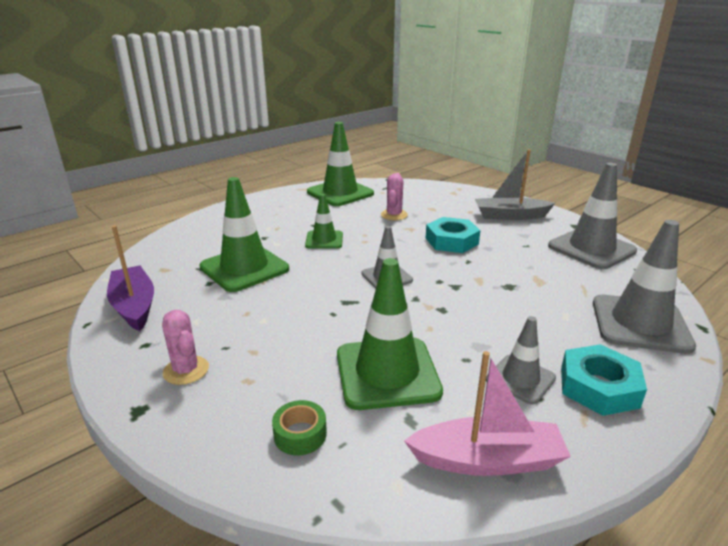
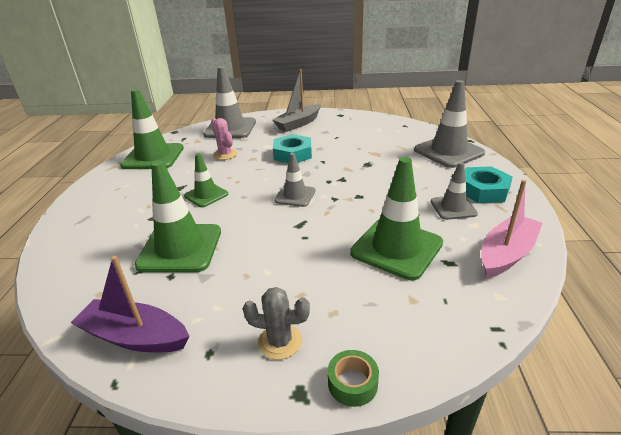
camera: 45 degrees left, 5 degrees up
pink cactus [162,310,209,385] -> grey cactus [243,287,310,360]
green tape [272,400,327,455] -> green tape moved to [328,350,379,407]
grey traffic cone [548,163,637,269] -> grey traffic cone moved to [203,66,256,138]

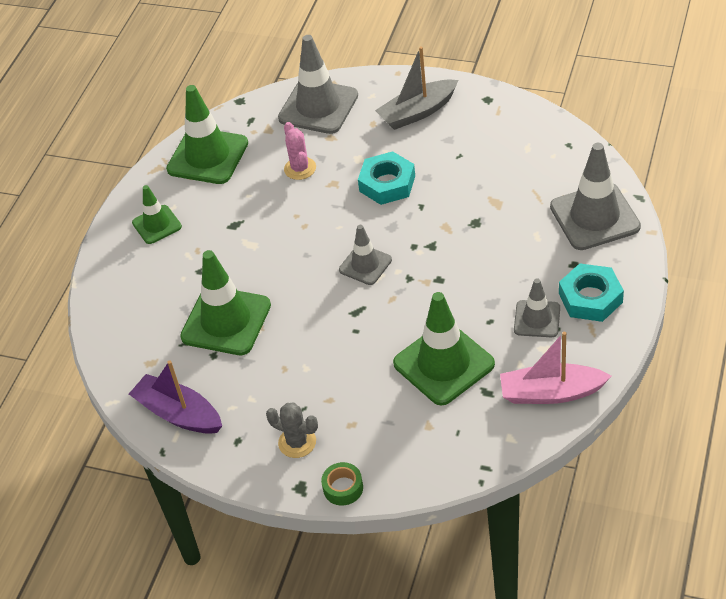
camera: 20 degrees right, 15 degrees up
green traffic cone [184,153,228,207] -> green traffic cone moved to [132,185,182,244]
pink boat [481,180,543,278] -> pink boat turned 150 degrees counterclockwise [500,332,611,404]

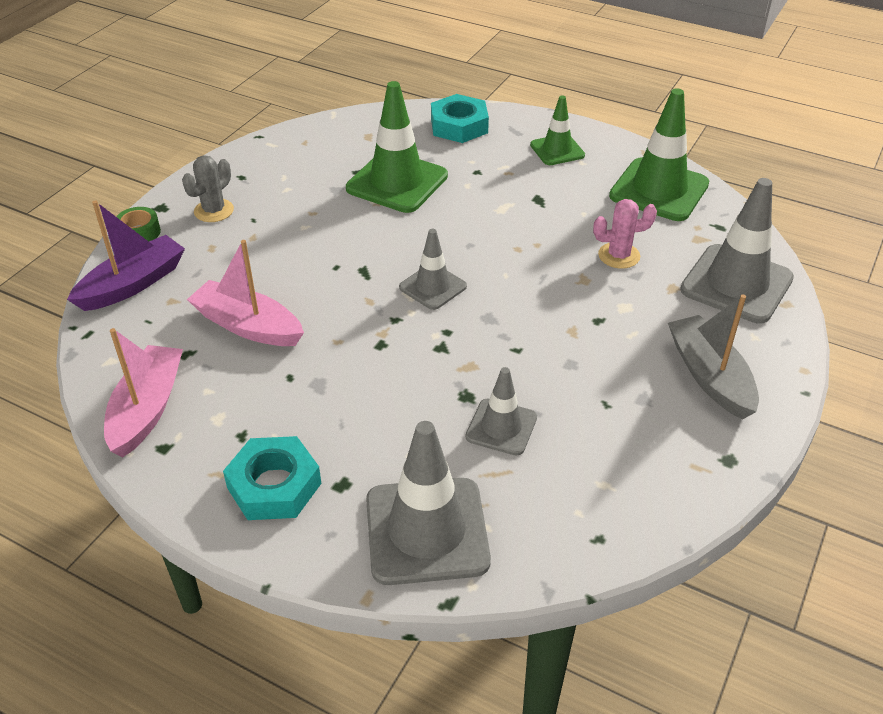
camera: 95 degrees right, 5 degrees down
purple boat [129,360,222,434] -> purple boat moved to [67,201,185,311]
turquoise nut [358,151,415,205] -> turquoise nut moved to [431,94,489,143]
green traffic cone [393,292,495,406] -> pink boat [187,240,304,346]
grey traffic cone [514,278,560,337] -> grey traffic cone moved to [466,367,537,456]

